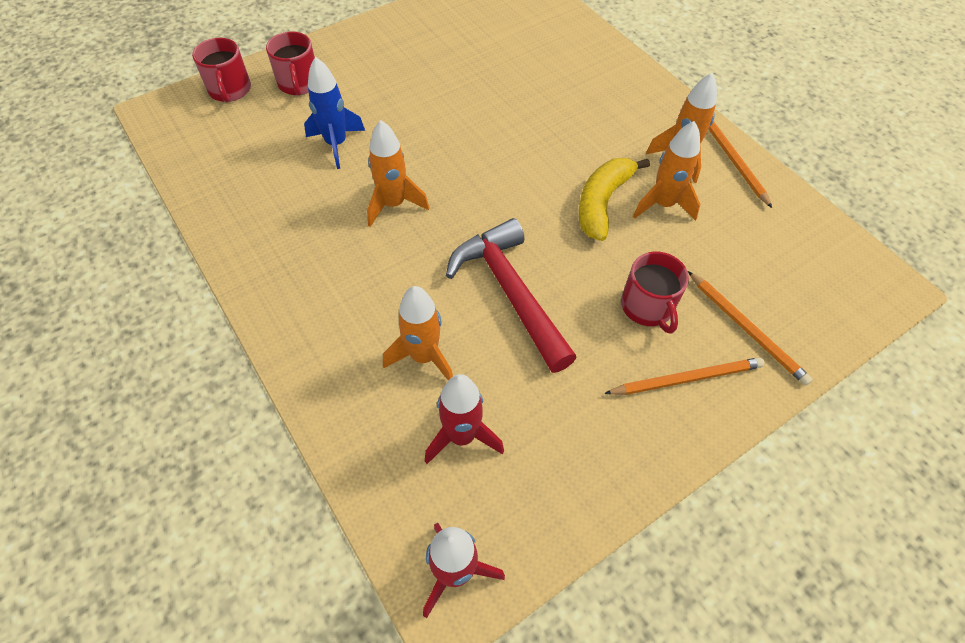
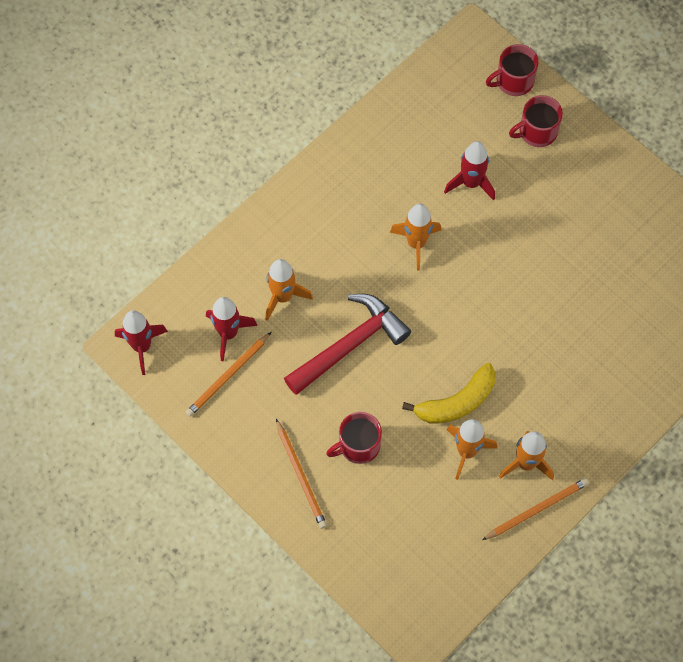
camera: 80 degrees right, 10 degrees up
blue rocket [304,57,365,169] -> red rocket [444,141,495,201]
yellow banana [579,158,650,241] -> yellow banana turned 135 degrees clockwise [402,363,496,424]
orange pencil [688,271,813,386] -> orange pencil moved to [185,332,271,417]

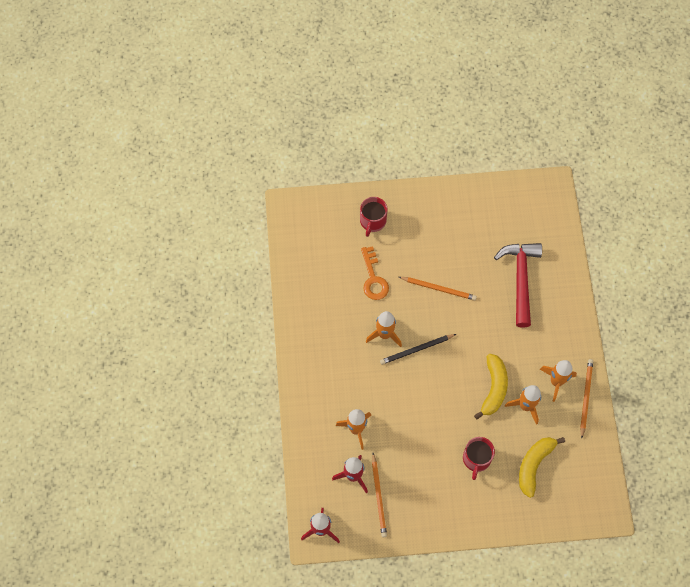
camera: 50 degrees left, 0 degrees up
orange pencil [276,419,327,529] -> orange pencil moved to [399,277,477,300]
red hammer [284,294,411,395] -> red hammer moved to [494,243,542,328]
red rocket [444,141,495,201] -> orange key [361,246,389,300]
red mug [486,44,539,96] -> none
none -> black pencil [380,334,456,365]
none -> yellow banana [519,437,565,498]

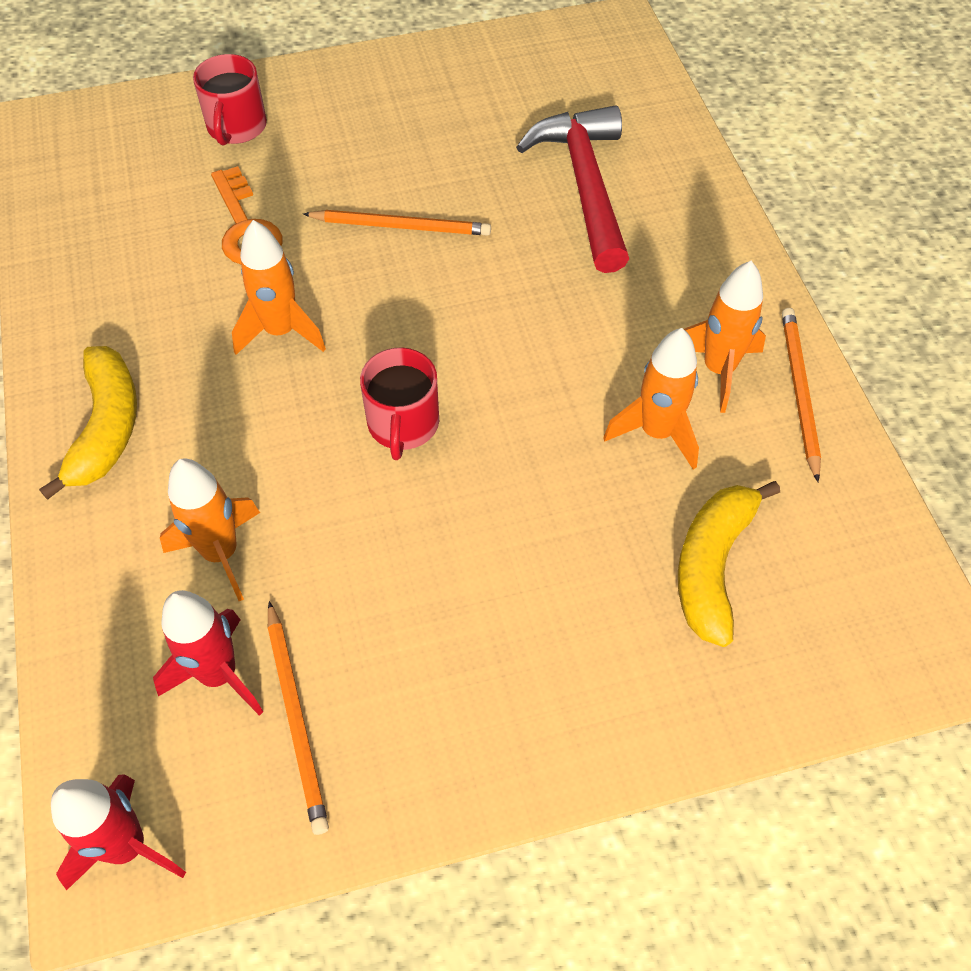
camera: 10 degrees left, 10 degrees down
black pencil [380,334,456,365] -> none
red mug [463,437,495,480] -> red mug moved to [360,347,439,460]
yellow banana [474,354,508,419] -> yellow banana moved to [39,346,137,500]

